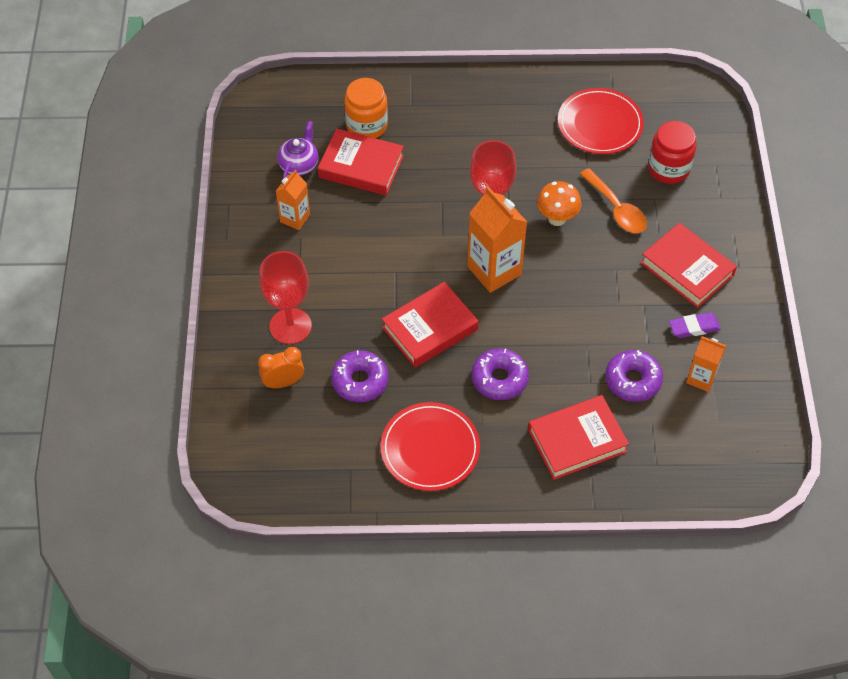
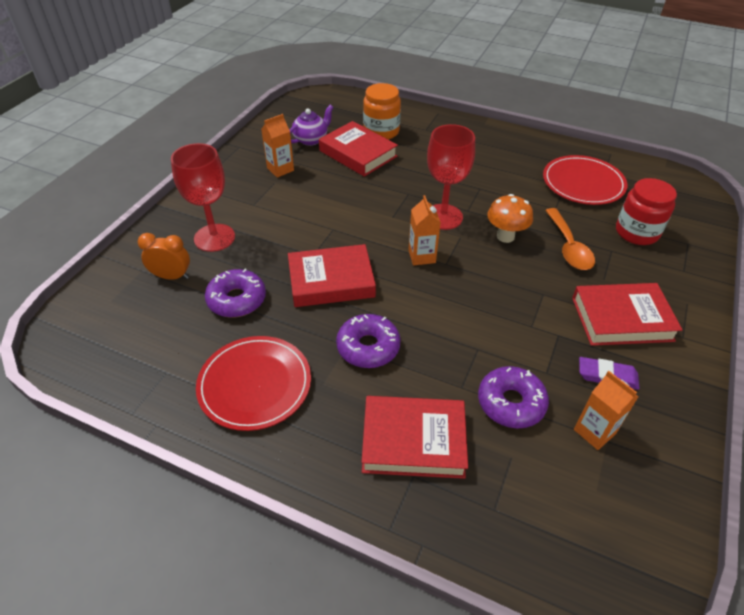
camera: 25 degrees right, 10 degrees down
orange carton [467,186,527,293] -> orange carton [408,195,441,265], size x0.58
red book [641,223,737,308] -> red book turned 75 degrees counterclockwise [572,283,683,346]

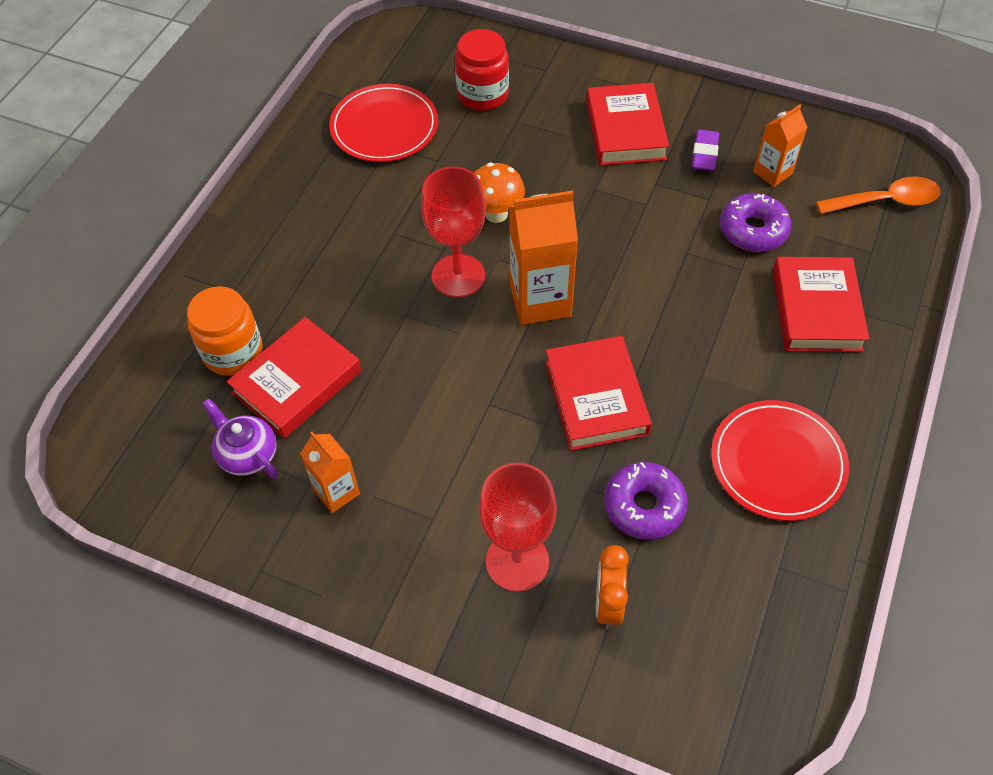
camera: 90 degrees left, 10 degrees up
purple donut [336,314,401,368] -> none
orange carton [408,195,441,265] -> orange carton [509,191,578,325], size x1.72
orange spoon [545,208,595,270] -> orange spoon moved to [816,177,941,214]

